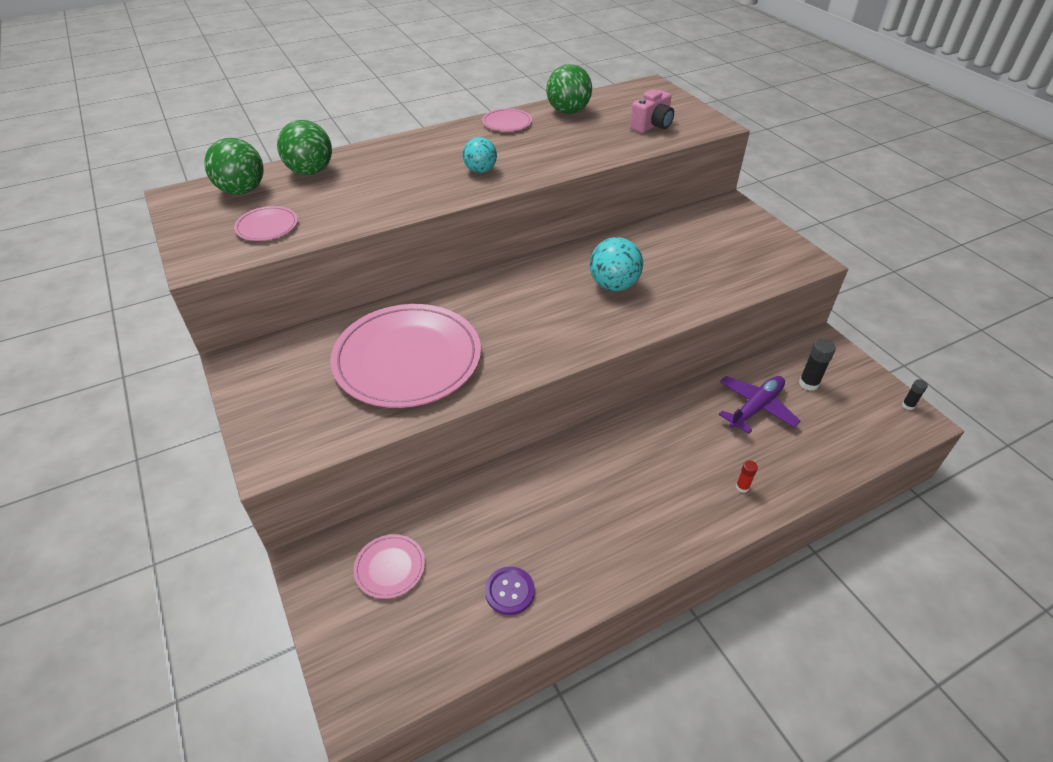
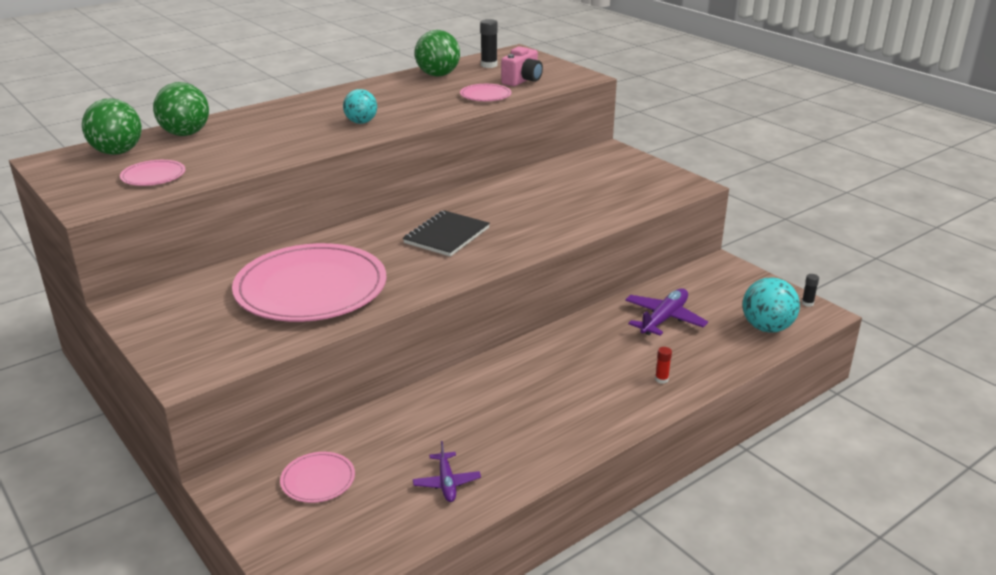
camera: 10 degrees left, 15 degrees down
pink plate [482,108,532,131] -> pink plate moved to [460,84,511,101]
purple button [485,566,535,615] -> purple plane [413,441,481,502]
turquoise ball [589,237,643,291] -> turquoise ball moved to [743,277,800,333]
black glue stick [799,339,836,391] -> black glue stick moved to [480,19,498,68]
none -> black notebook [403,210,490,257]

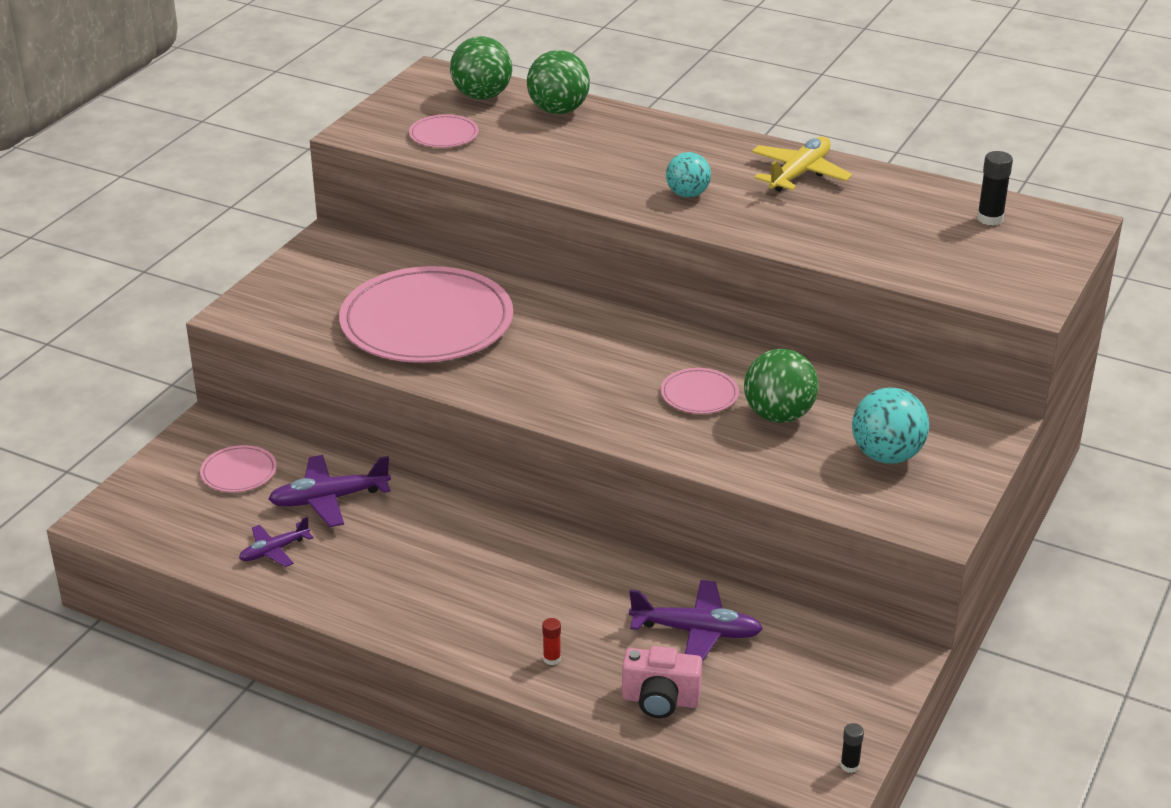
camera: 65 degrees right, 5 degrees up
black notebook [403,210,490,257] -> none
green ball [415,30,460,77] -> green ball moved to [744,349,819,423]
pink plate [460,84,511,101] -> pink plate moved to [661,368,739,414]
pink camera [501,46,543,86] -> pink camera moved to [622,646,702,718]
turquoise ball [743,277,800,333] -> turquoise ball moved to [852,387,929,464]
none -> purple plane [268,455,391,527]
none -> yellow plane [752,136,852,192]

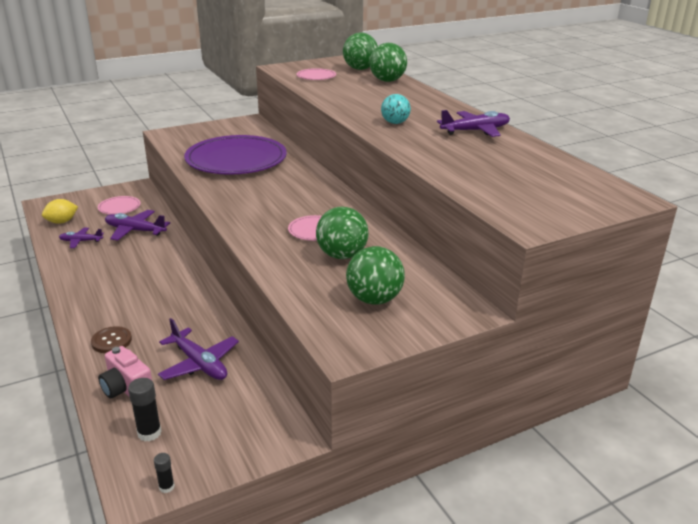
camera: 35 degrees right, 5 degrees down
pink plate [339,266,513,363] -> purple plate [184,135,287,175]
red glue stick [542,618,561,665] -> brown button [91,326,132,353]
yellow plane [752,136,852,192] -> purple plane [437,110,510,137]
turquoise ball [852,387,929,464] -> green ball [346,246,405,305]
black glue stick [977,151,1013,226] -> black glue stick moved to [128,378,162,442]
none -> yellow lemon [42,199,78,224]

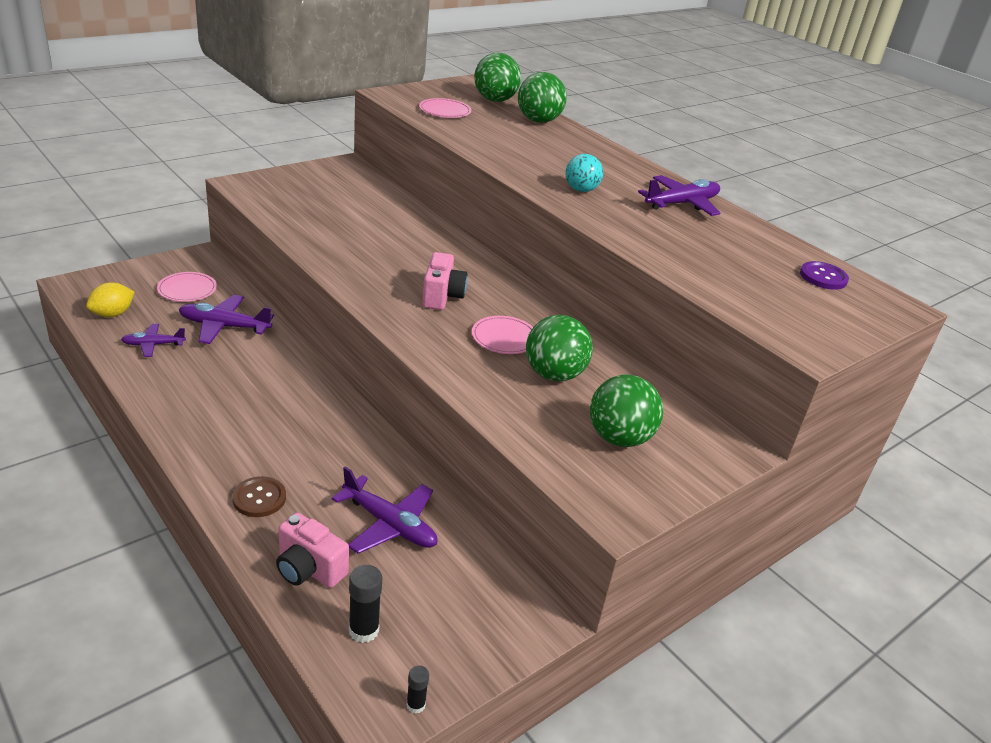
camera: 15 degrees left, 5 degrees up
purple plate [184,135,287,175] -> none
none -> pink camera [422,252,468,310]
none -> purple button [800,261,849,290]

